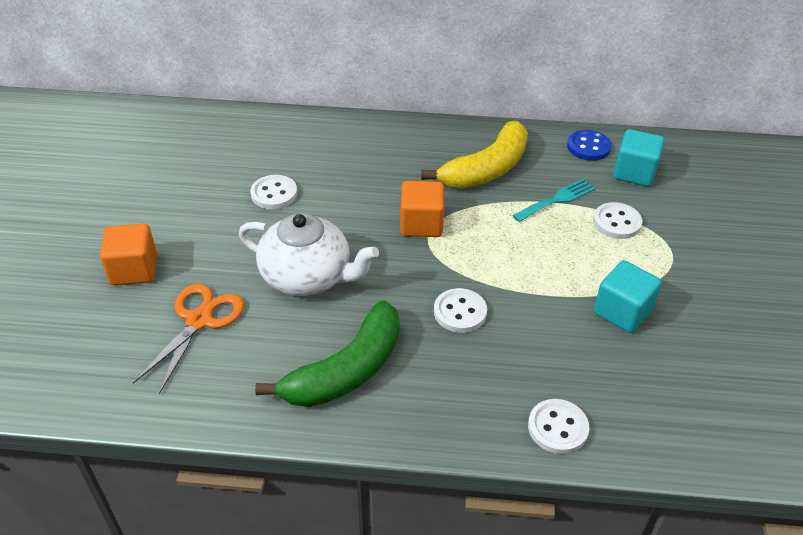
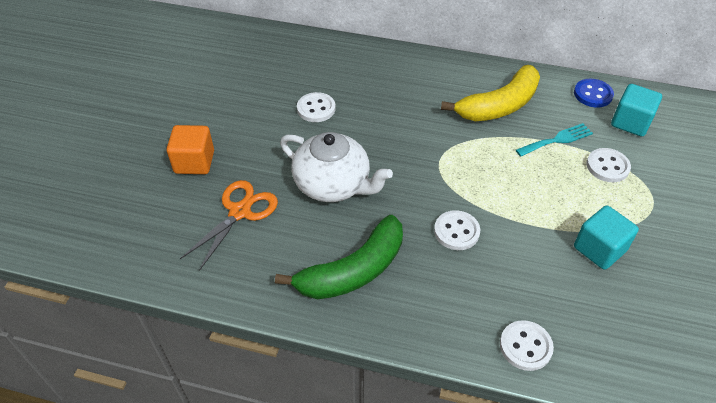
camera: 10 degrees right, 5 degrees up
orange cube [400,181,444,237] -> none

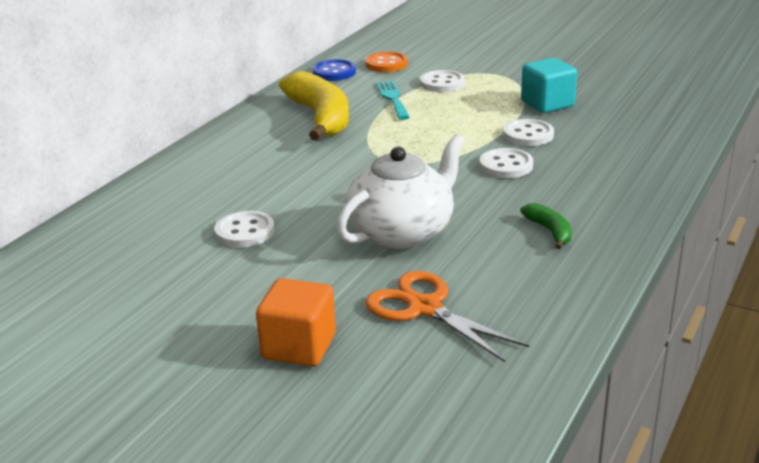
camera: 75 degrees left, 20 degrees down
green banana [275,215,403,299] -> green banana [520,203,572,249], size x0.45
white button [500,320,554,371] -> white button moved to [503,119,554,146]
turquoise cube [611,84,662,136] -> orange button [365,52,408,72]

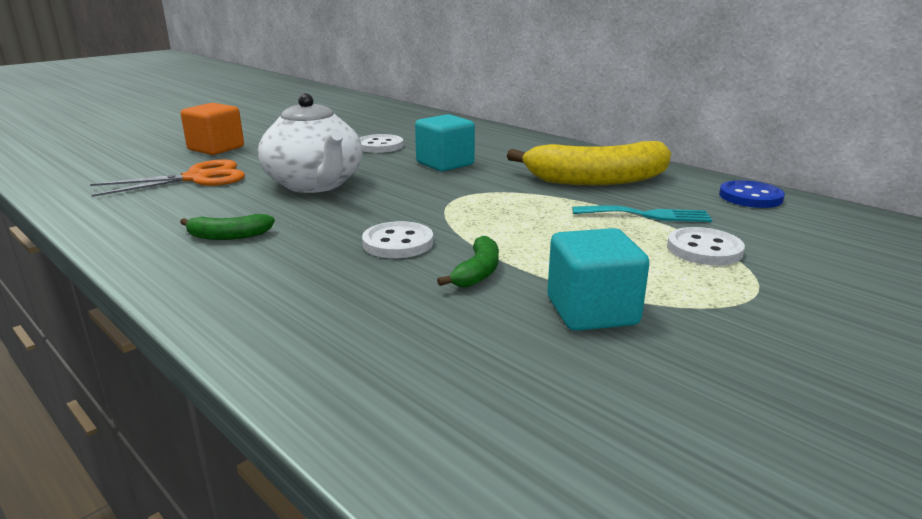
camera: 105 degrees right, 5 degrees down
orange button [365,52,408,72] -> none
white button [503,119,554,146] -> green banana [437,236,499,287]
none -> turquoise cube [415,114,475,172]

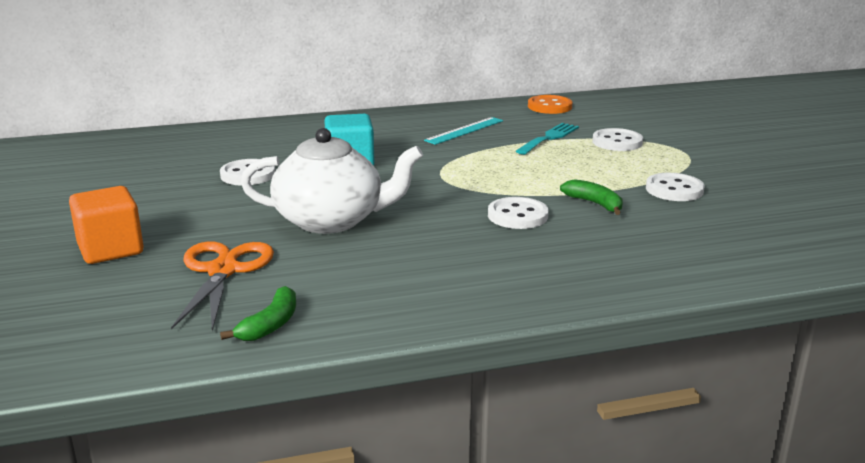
camera: 60 degrees left, 0 degrees up
green banana [180,214,275,240] -> green banana moved to [220,286,296,341]
yellow banana [507,141,671,186] -> turquoise ruler [424,117,503,145]
turquoise cube [547,228,650,331] -> white button [646,173,705,201]
blue button [719,180,785,208] -> orange button [528,95,573,114]

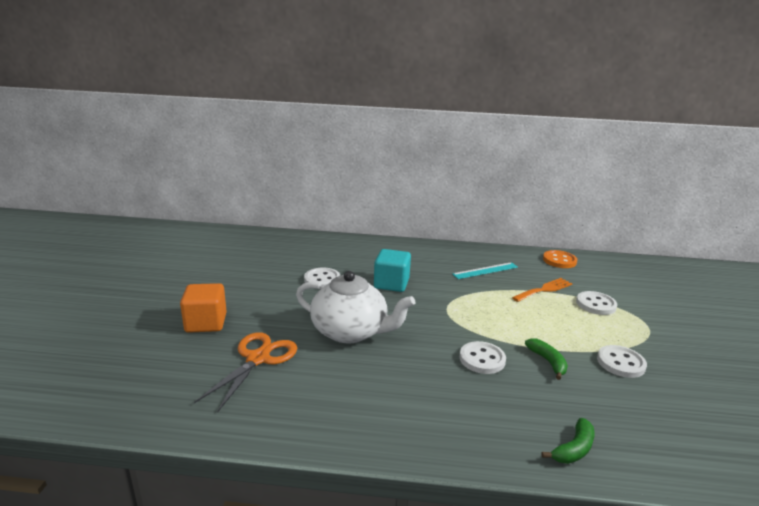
camera: 20 degrees right, 0 degrees up
green banana [220,286,296,341] -> green banana moved to [541,418,595,464]
turquoise fork [516,123,579,155] -> orange fork [512,278,572,302]

